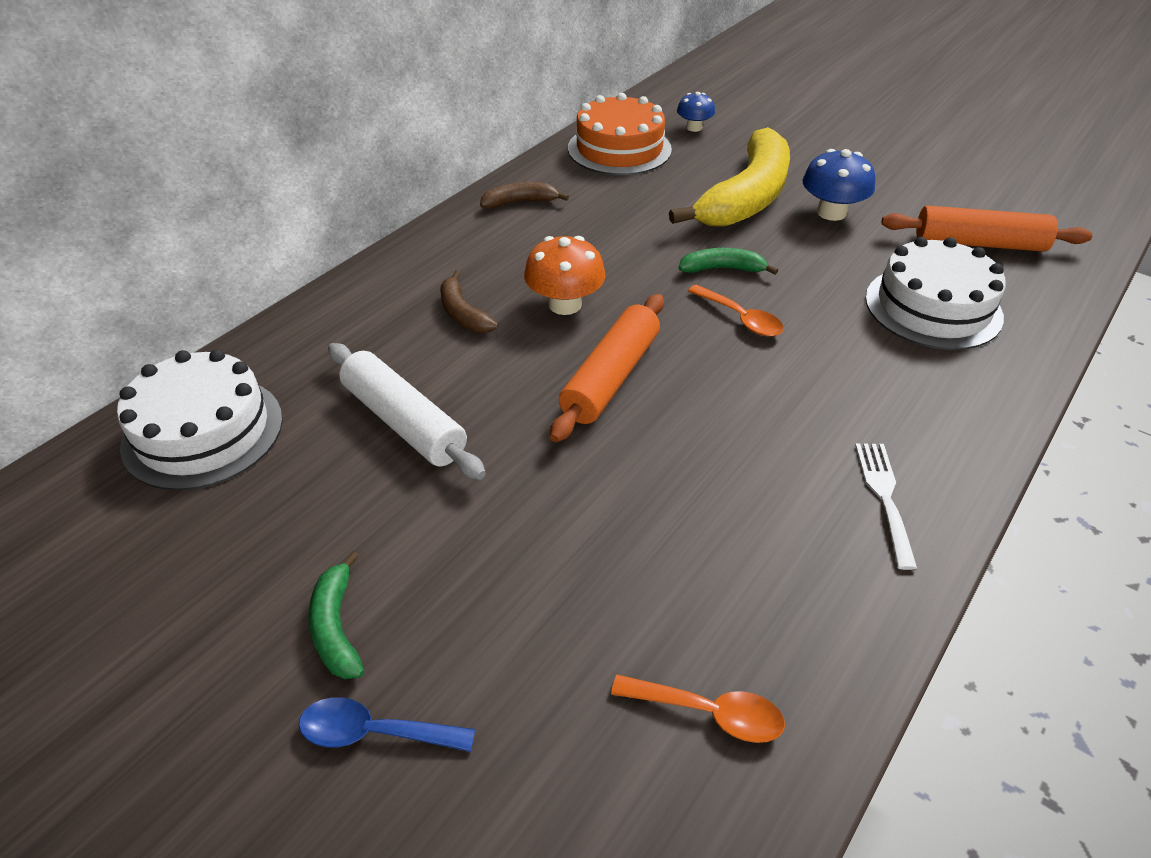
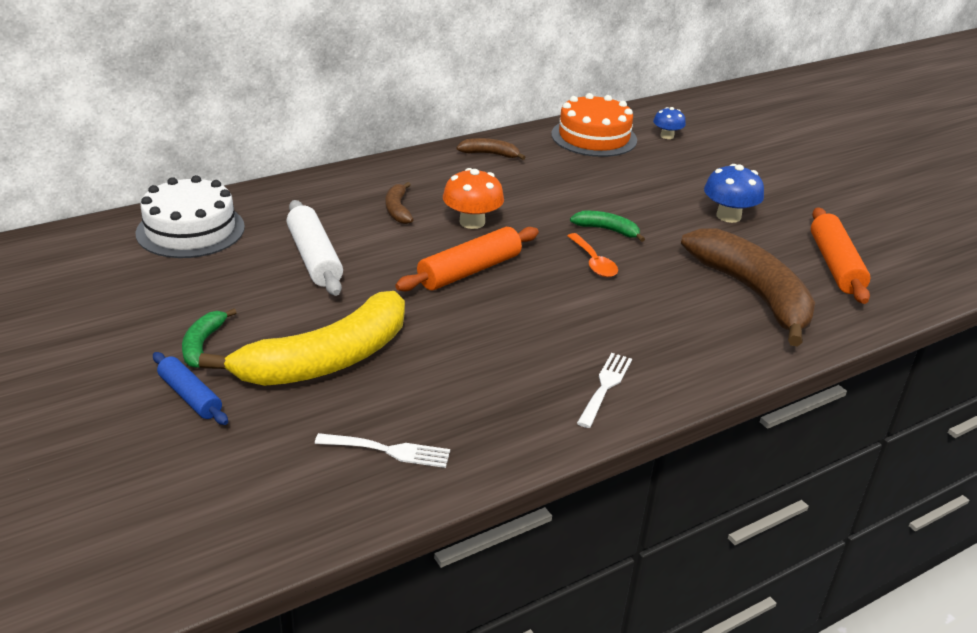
camera: 20 degrees right, 10 degrees down
blue spoon [299,697,475,752] -> blue rolling pin [153,352,228,425]
orange spoon [611,675,785,743] -> white fork [315,433,450,468]
yellow banana [669,127,790,227] -> yellow banana moved to [199,291,405,386]
white cake [865,237,1006,350] -> brown banana [681,228,815,347]
orange rolling pin [881,206,1093,252] -> orange rolling pin turned 60 degrees clockwise [811,207,871,304]

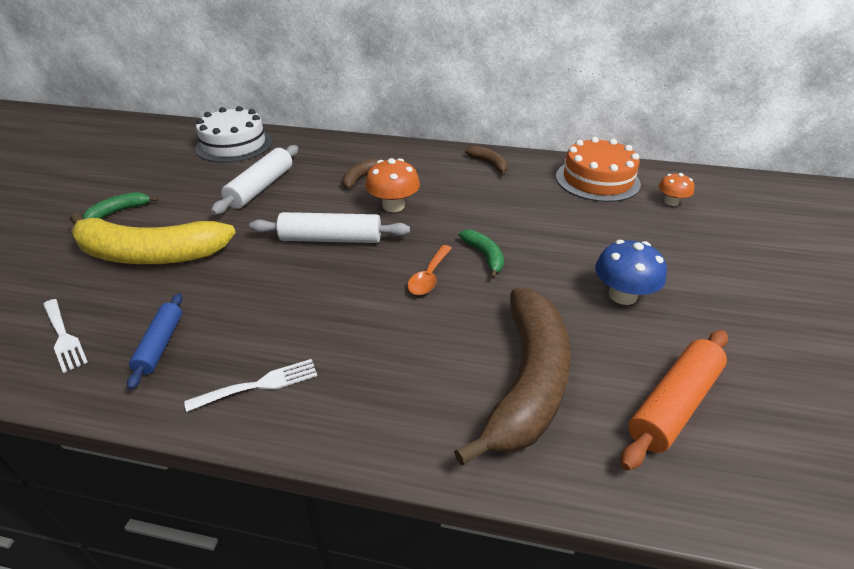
camera: 45 degrees right, 5 degrees up
blue rolling pin [153,352,228,425] -> blue rolling pin moved to [127,293,183,390]
orange rolling pin [395,227,539,291] -> white rolling pin [249,212,410,243]
blue mushroom [653,107,686,139] -> orange mushroom [659,173,695,206]

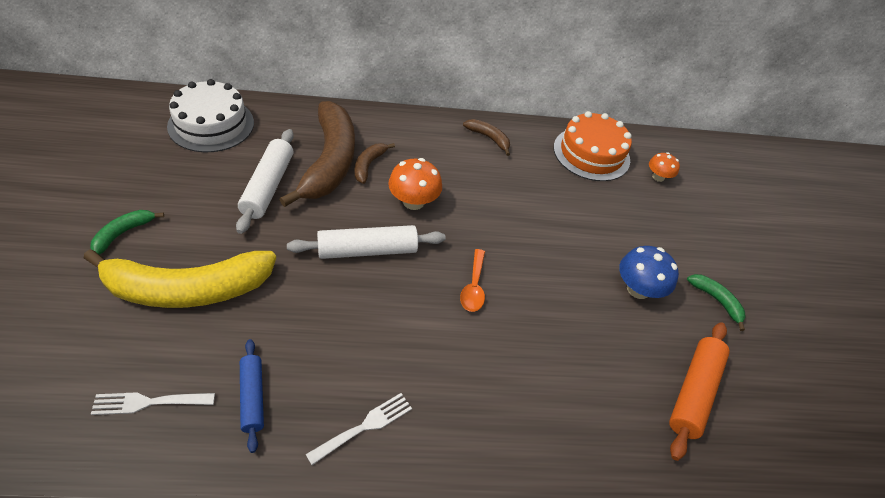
camera: 20 degrees left, 10 degrees up
white fork [43,299,88,373] -> white fork turned 135 degrees clockwise [91,392,215,415]
brown banana [454,288,571,466] -> brown banana moved to [279,101,355,207]
green banana [459,230,504,279] -> green banana moved to [687,274,746,331]

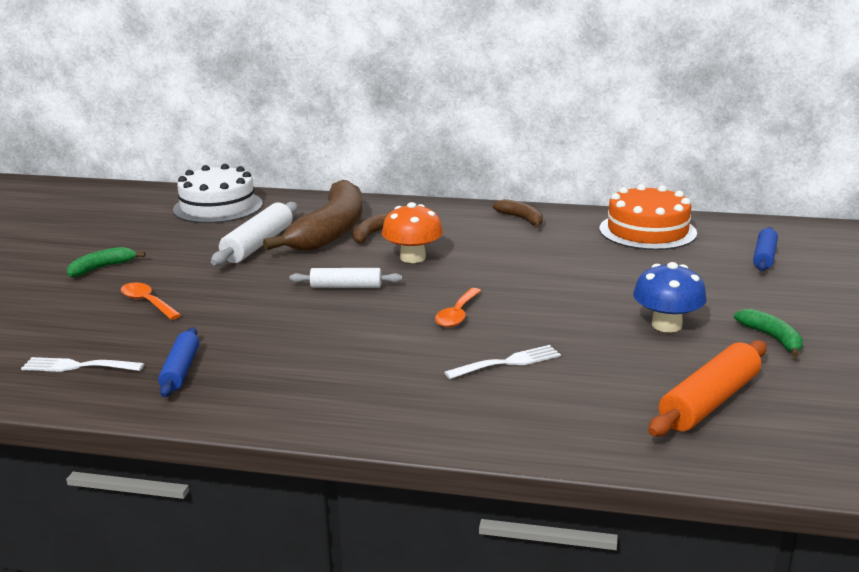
camera: 20 degrees right, 25 degrees down
yellow banana [84,249,276,308] -> orange spoon [121,282,181,320]
white rolling pin [287,225,446,259] -> white rolling pin [289,268,402,288], size x0.64
white fork [306,393,412,465] -> white fork moved to [444,345,561,379]
orange mushroom [649,152,680,182] -> none
none -> blue rolling pin [753,227,778,271]

